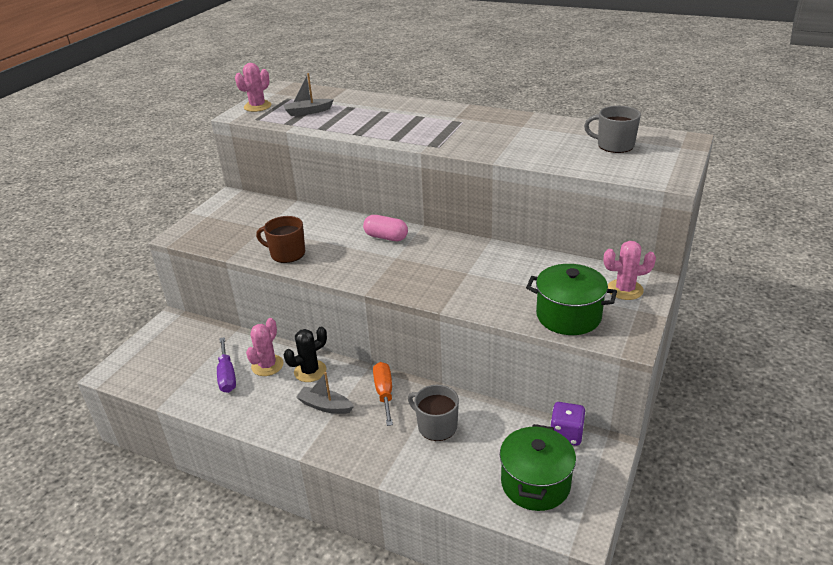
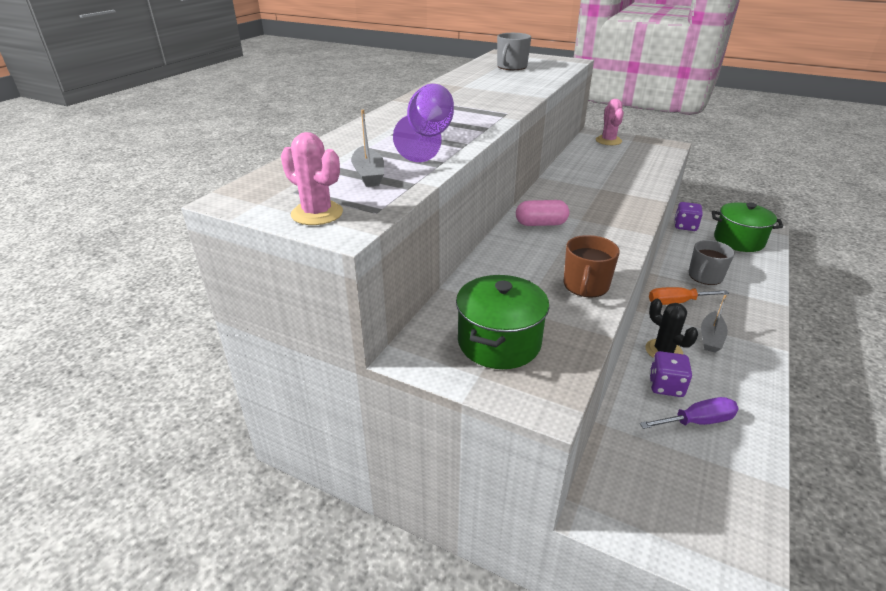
camera: 90 degrees left, 0 degrees up
pink cactus [246,318,284,376] -> purple dice [649,351,692,397]
pink capsule [363,215,408,241] -> pink capsule turned 60 degrees clockwise [516,200,569,226]
green pot [526,264,617,335] -> green pot moved to [456,275,549,369]
none -> purple goblet [393,84,454,162]

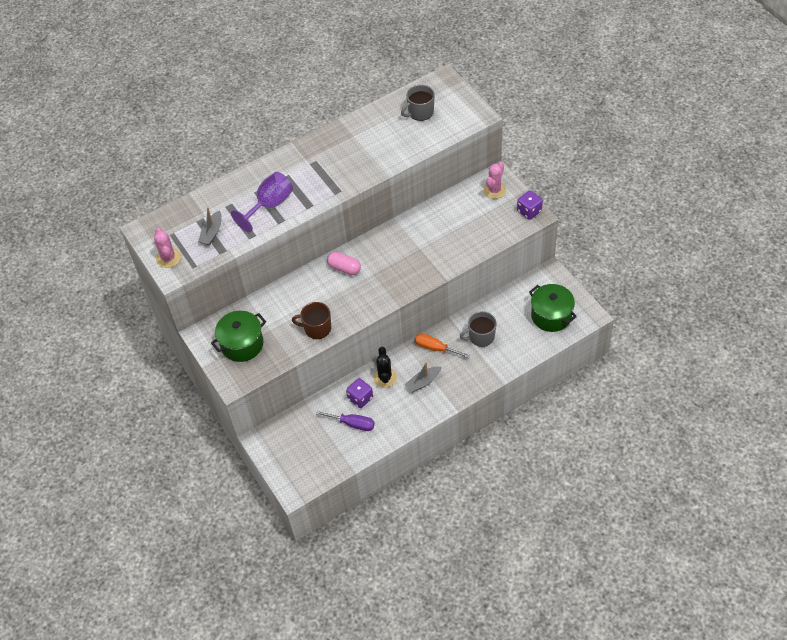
camera: 35 degrees right, 20 degrees up
brown mug [563,235,620,297] -> brown mug turned 45 degrees clockwise [292,302,331,339]
purple dice [674,202,703,231] -> purple dice moved to [517,190,543,220]

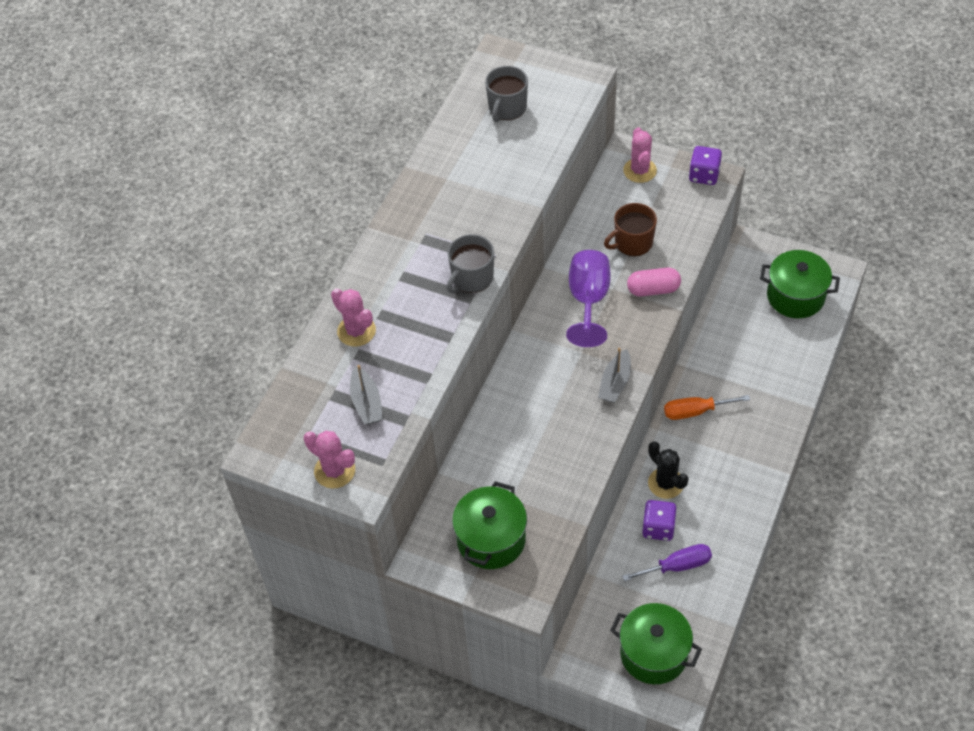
camera: 35 degrees left, 0 degrees up
purple goblet [231,172,293,232] -> purple goblet moved to [566,250,611,347]
brown mug [292,302,331,339] -> brown mug moved to [604,203,657,256]
pink capsule [327,252,361,275] -> pink capsule moved to [627,268,681,296]
grey boat [404,362,442,392] -> grey boat moved to [598,348,631,403]
grey mug [459,311,496,347] -> grey mug moved to [447,234,494,293]
none -> pink cactus [331,288,376,347]
none -> green pot [610,603,702,684]

